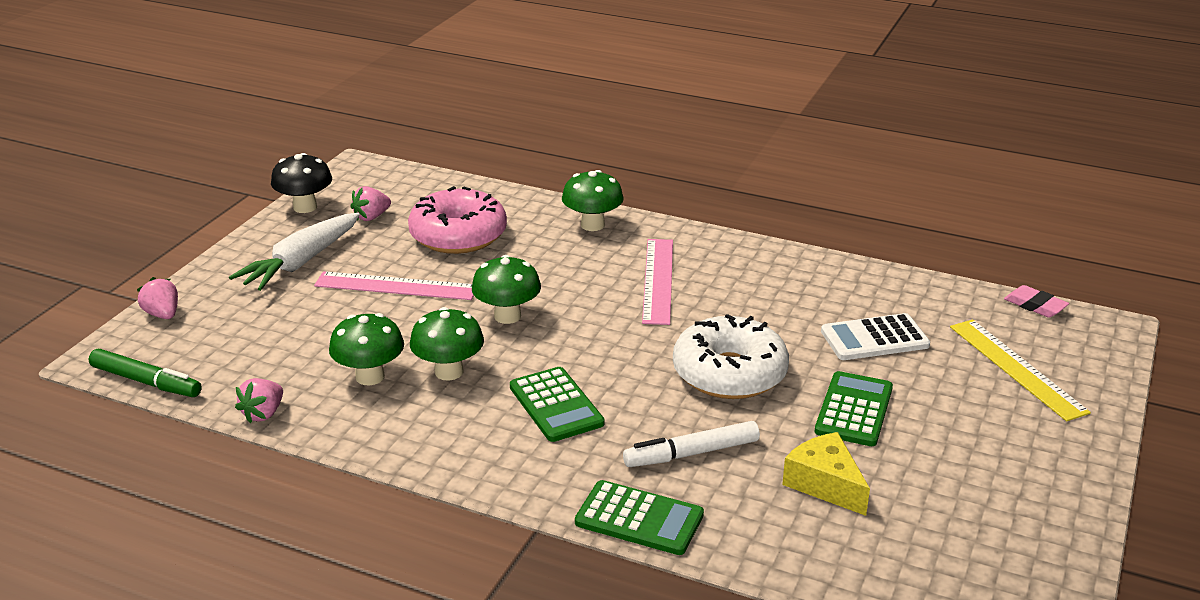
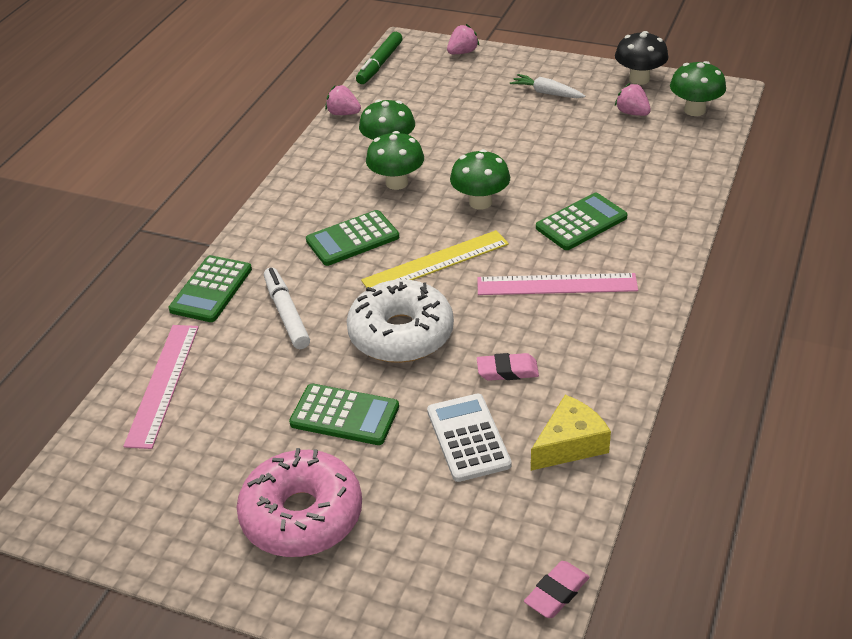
camera: 90 degrees right, 10 degrees up
white carrot [229,213,360,291] -> white carrot [510,74,585,98], size x0.58
pink ruler [314,271,474,300] -> pink ruler moved to [123,325,199,449]
pink donut [408,186,507,254] -> pink donut moved to [237,448,362,557]
green mushroom [562,170,624,231] -> green mushroom moved to [670,61,726,116]
yellow cheese [782,432,870,516] -> yellow cheese moved to [531,395,611,471]
yellow ruler [950,319,1091,421] -> yellow ruler moved to [361,230,509,288]
none -> pink eraser [477,353,539,381]
none -> green calculator [536,193,627,250]

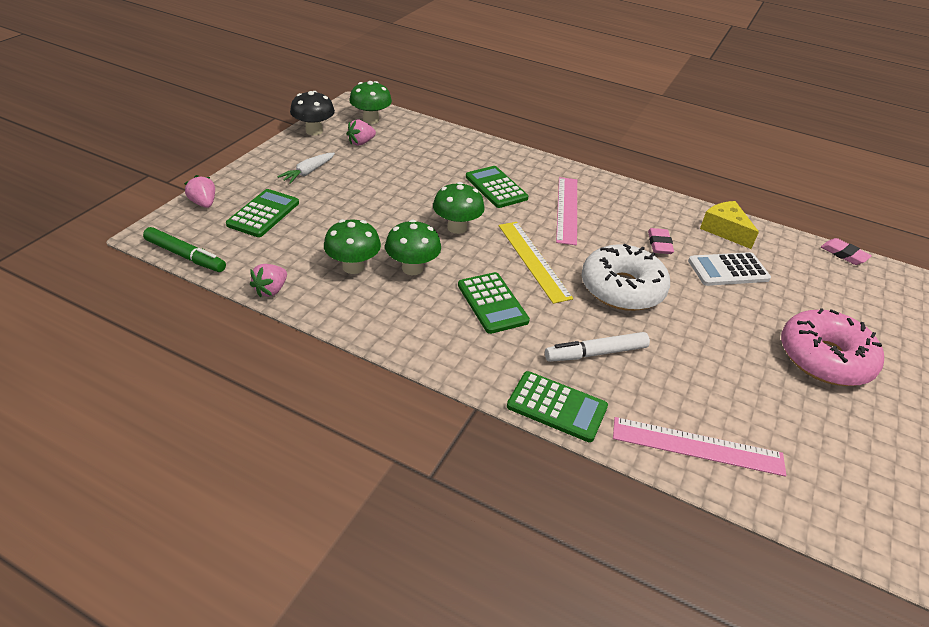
camera: 90 degrees left, 0 degrees up
green calculator [289,384,399,445] -> green calculator moved to [226,189,299,237]

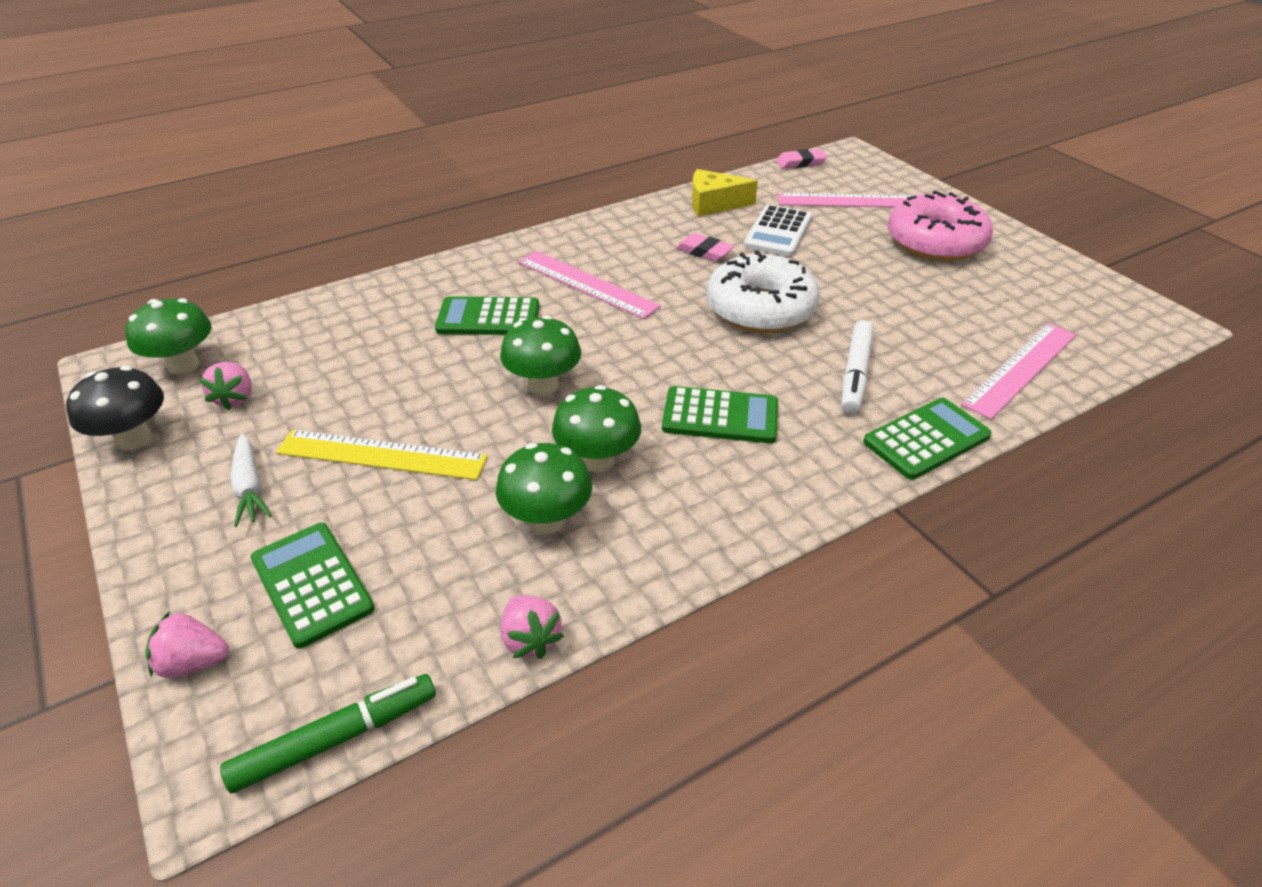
camera: 55 degrees left, 0 degrees up
yellow ruler [499,222,573,304] -> yellow ruler moved to [276,430,488,480]
none -> pink ruler [777,193,916,207]

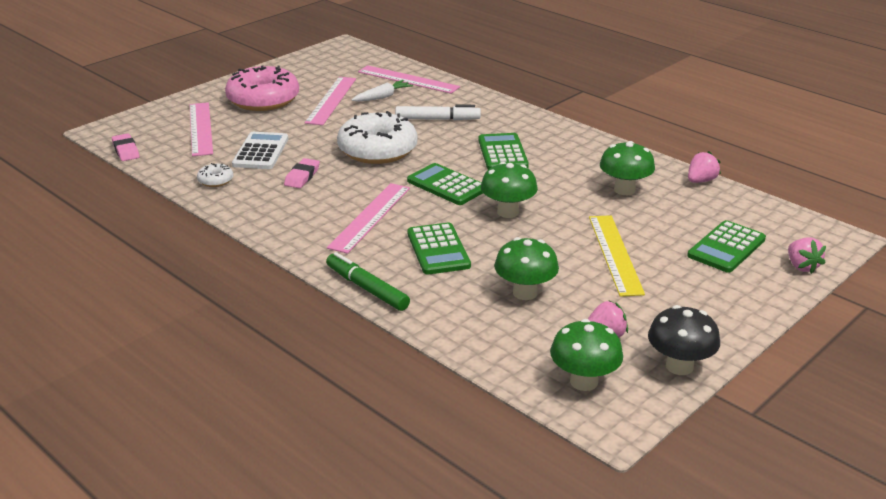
camera: 105 degrees left, 10 degrees down
green marker [220,674,436,794] -> green marker moved to [326,252,410,311]
white carrot [230,434,272,527] -> white carrot moved to [352,80,413,101]
green mushroom [552,385,641,472] -> green mushroom moved to [494,237,559,300]
yellow cheese [692,169,758,217] -> white donut [197,163,233,187]
white calculator [744,205,812,256] -> white calculator turned 90 degrees counterclockwise [232,132,288,169]
green calculator [863,398,992,480] -> green calculator moved to [407,163,483,205]
none -> pink ruler [305,77,356,125]

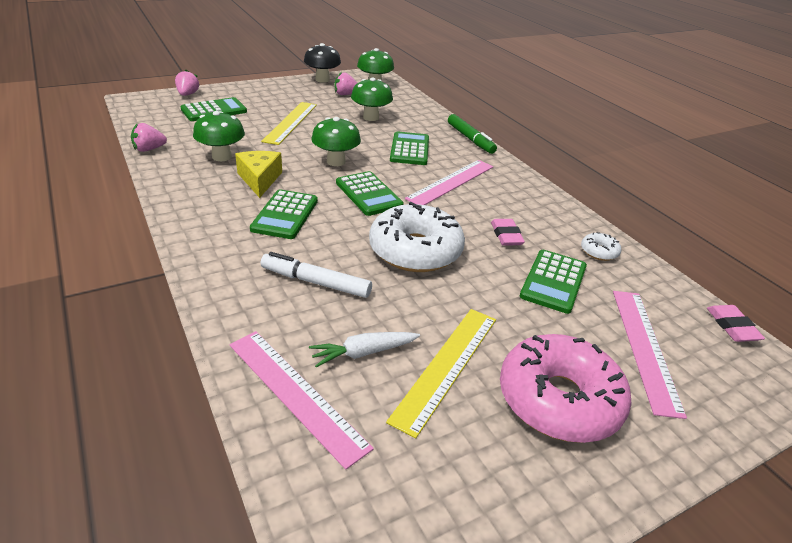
camera: 165 degrees left, 5 degrees up
white calculator [232,132,288,169] -> green calculator [520,250,587,314]
pink eraser [284,158,320,188] -> pink eraser turned 45 degrees counterclockwise [491,219,525,246]
pink ruler [305,77,356,125] -> yellow ruler [386,309,496,438]
none -> yellow cheese [235,151,282,198]

